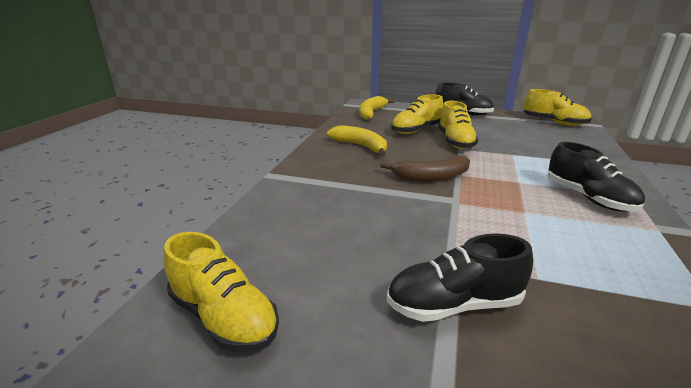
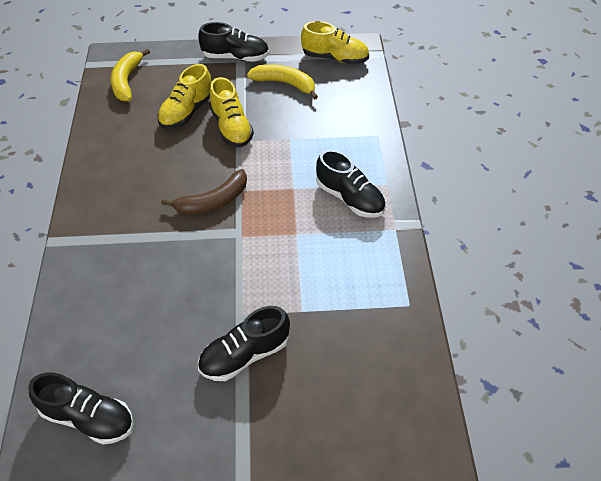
camera: 20 degrees left, 25 degrees up
yellow shoe [163,232,279,353] -> black shoe [28,373,134,445]
yellow banana [327,125,387,156] -> yellow banana moved to [247,64,318,100]

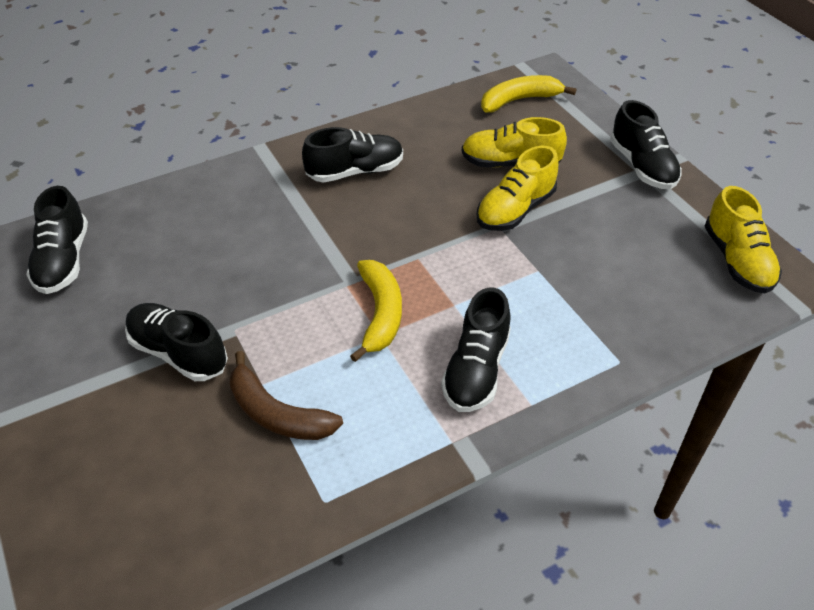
camera: 65 degrees right, 5 degrees down
brown banana [161,169,247,215] -> brown banana moved to [230,351,343,440]
yellow banana [247,64,318,100] -> yellow banana moved to [350,260,402,362]
none -> black shoe [302,127,403,183]

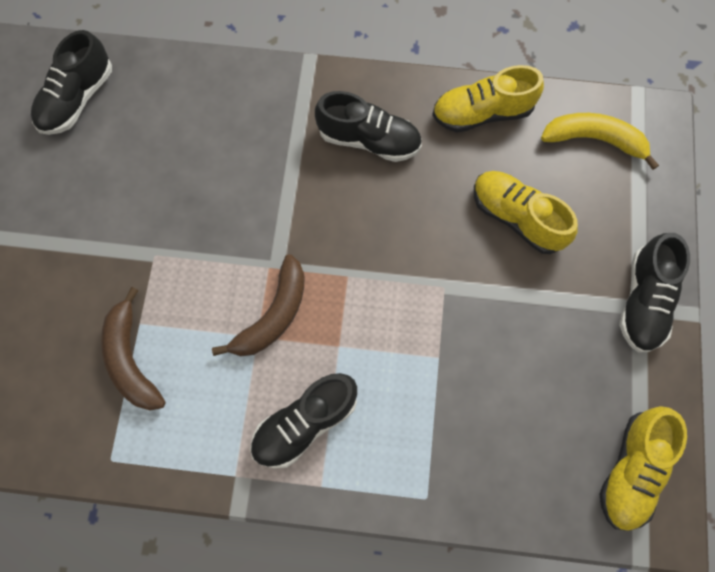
camera: 35 degrees right, 25 degrees up
black shoe [125,303,228,381] -> none
yellow banana [350,260,402,362] -> brown banana [212,254,305,356]
yellow shoe [477,146,558,231] -> yellow shoe moved to [432,65,544,132]

